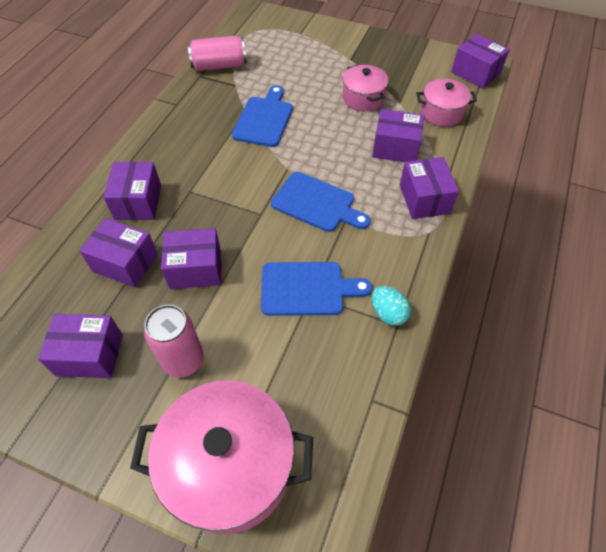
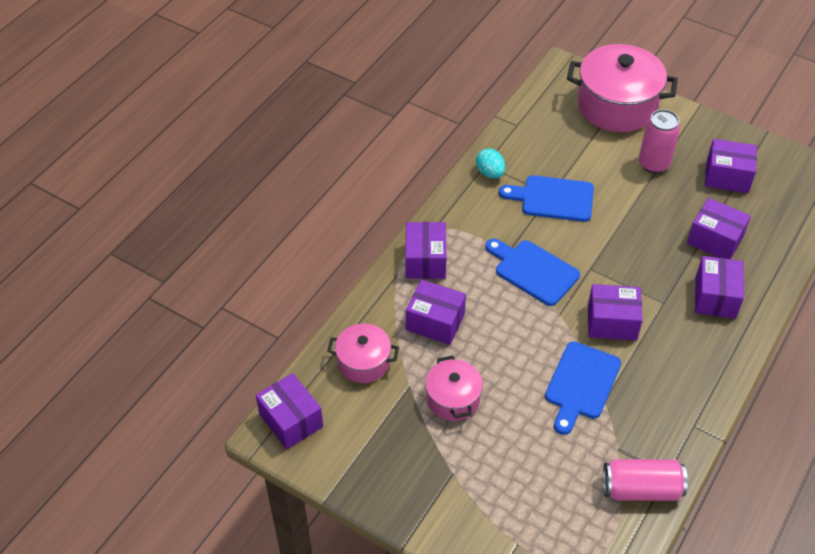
camera: 170 degrees left, 5 degrees down
purple box [161,228,221,289] -> purple box moved to [588,284,643,341]

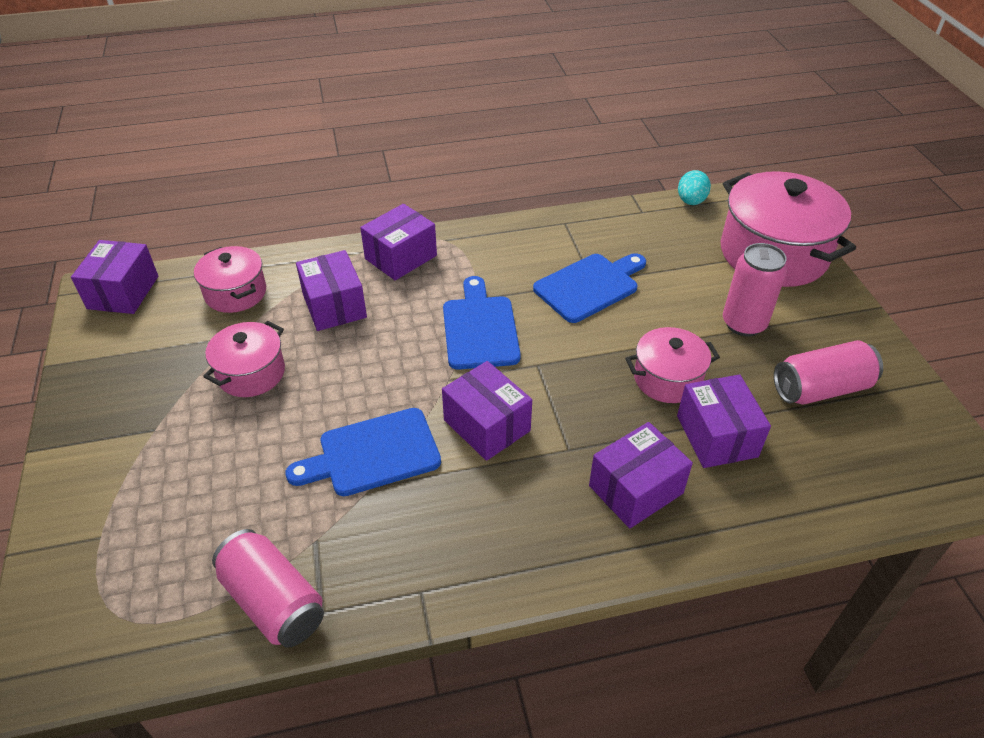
camera: 45 degrees right, 5 degrees down
turquoise egg [476,149,505,178] -> turquoise egg moved to [678,170,711,205]
blue cutting board [499,175,594,222] -> blue cutting board turned 90 degrees clockwise [533,253,646,323]
purple box [705,139,757,193] -> pink can [774,340,883,405]
none -> pink pot [625,327,720,403]

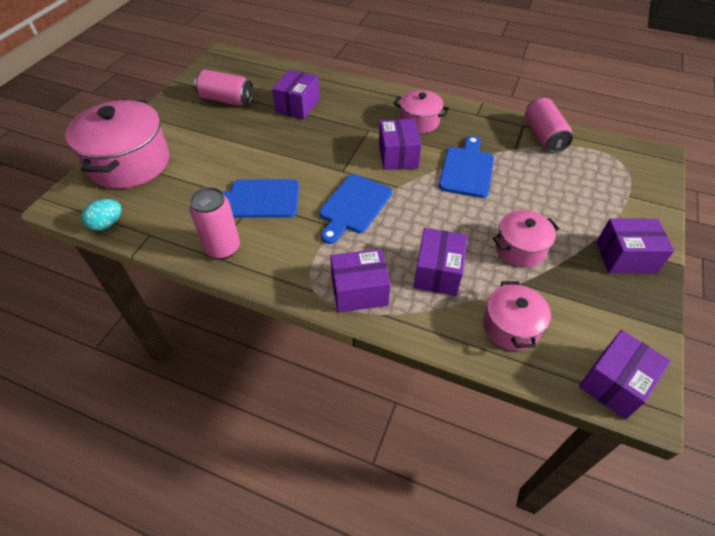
camera: 145 degrees left, 5 degrees up
blue cutting board [286,408,441,496] -> blue cutting board turned 90 degrees counterclockwise [439,136,494,198]
purple box [589,422,693,528] -> purple box moved to [596,219,674,273]
pink pot [625,327,720,403] -> pink pot moved to [394,90,449,133]
pink can [723,243,787,336] -> pink can moved to [189,187,240,259]

